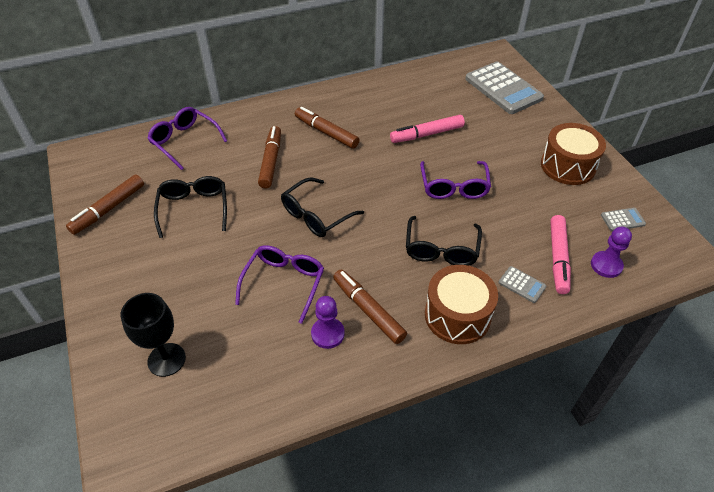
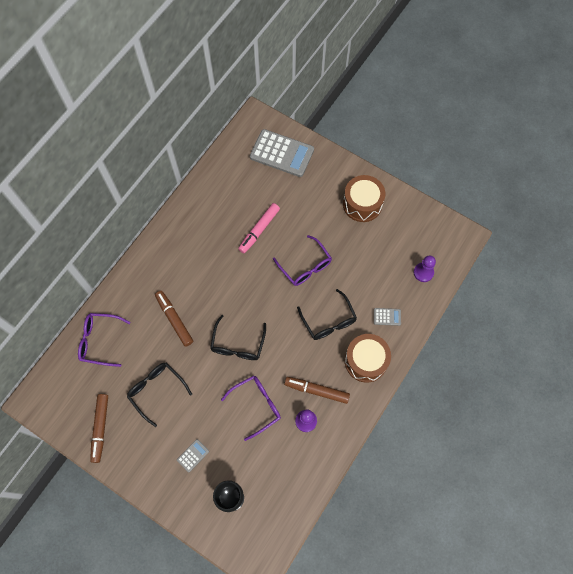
camera: 35 degrees left, 20 degrees up
purple glasses [235,245,324,324] -> purple glasses turned 75 degrees clockwise [221,376,281,441]
brown marker [295,107,359,149] -> none
pink marker [550,215,571,294] -> none
grey calculator [601,208,646,231] -> grey calculator moved to [177,439,209,472]

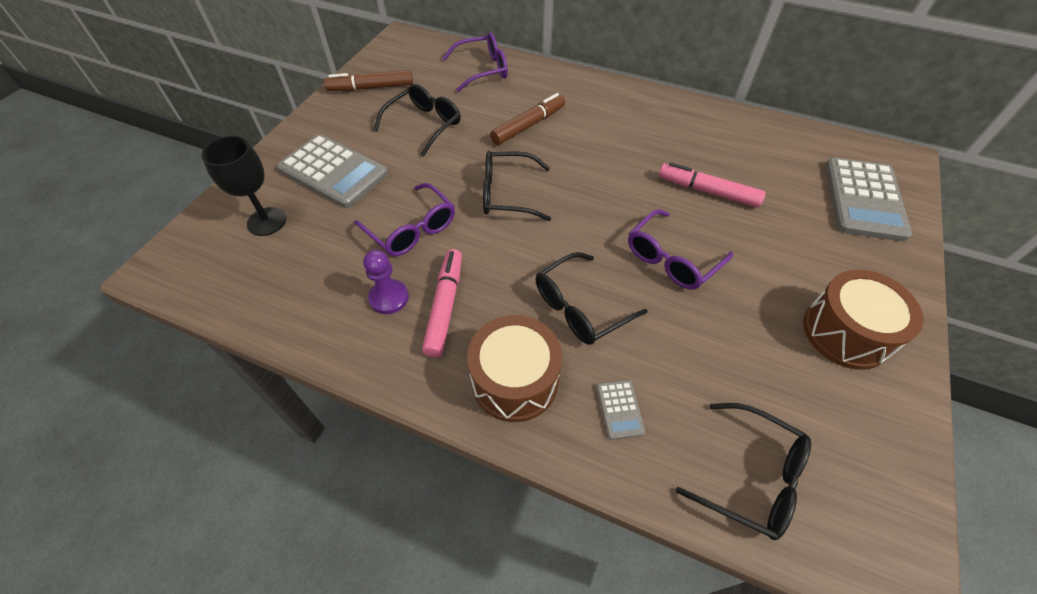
camera: 80 degrees right, 15 degrees down
purple glasses [78,313,131,367] -> purple glasses turned 75 degrees clockwise [443,32,508,92]
grey calculator [177,439,209,472] -> grey calculator [277,134,388,208], size x2.30
brown marker [284,377,350,404] -> pink marker [422,249,462,357]
purple pawn [414,255,436,282] -> black glasses [676,403,811,540]

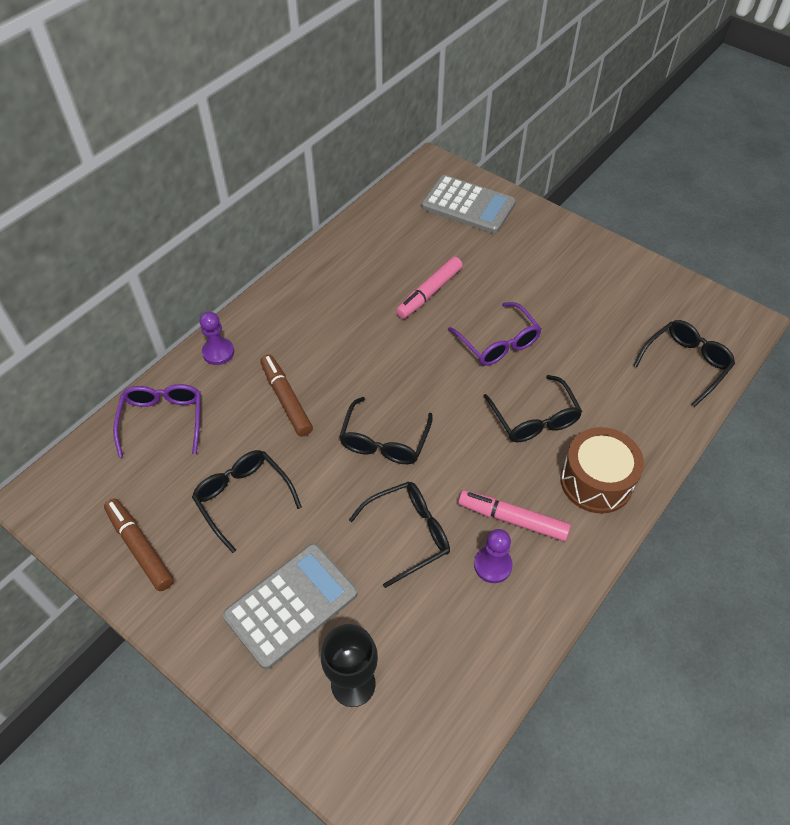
camera: 75 degrees left, 0 degrees up
brown marker [324,70,413,91] -> brown marker turned 135 degrees clockwise [104,498,174,591]
purple glasses [354,183,455,256] -> black glasses [349,481,450,588]
grey calculator [596,380,645,440] -> none
brown drum [803,270,923,370] -> none
none -> purple pawn [200,312,234,365]

